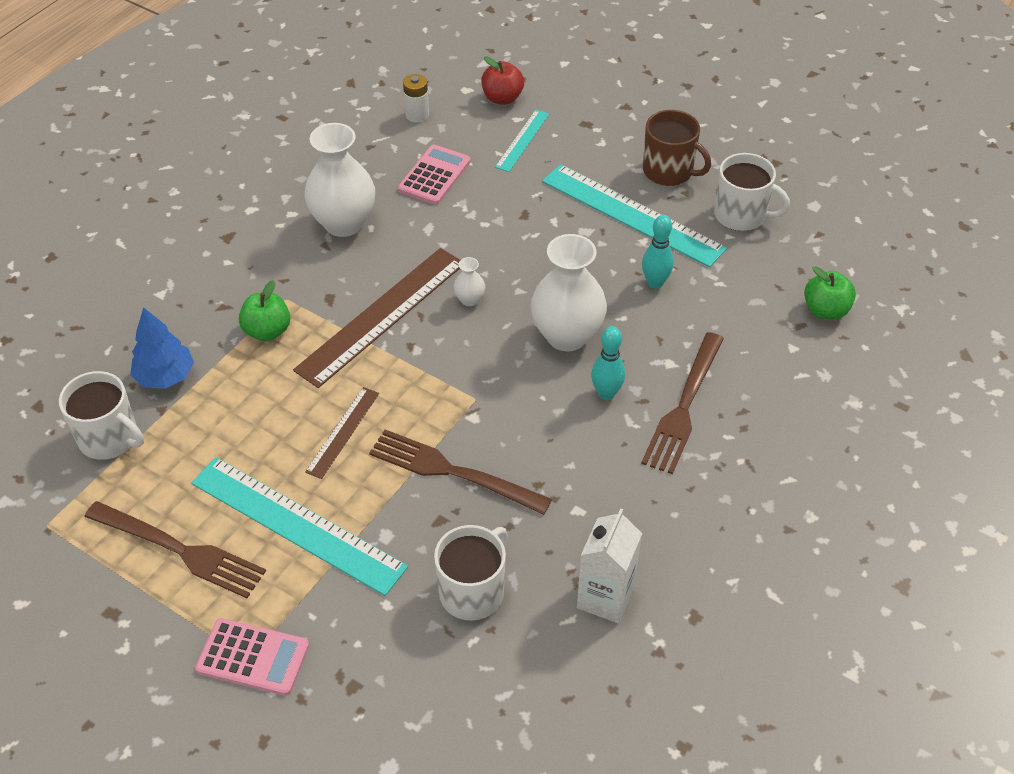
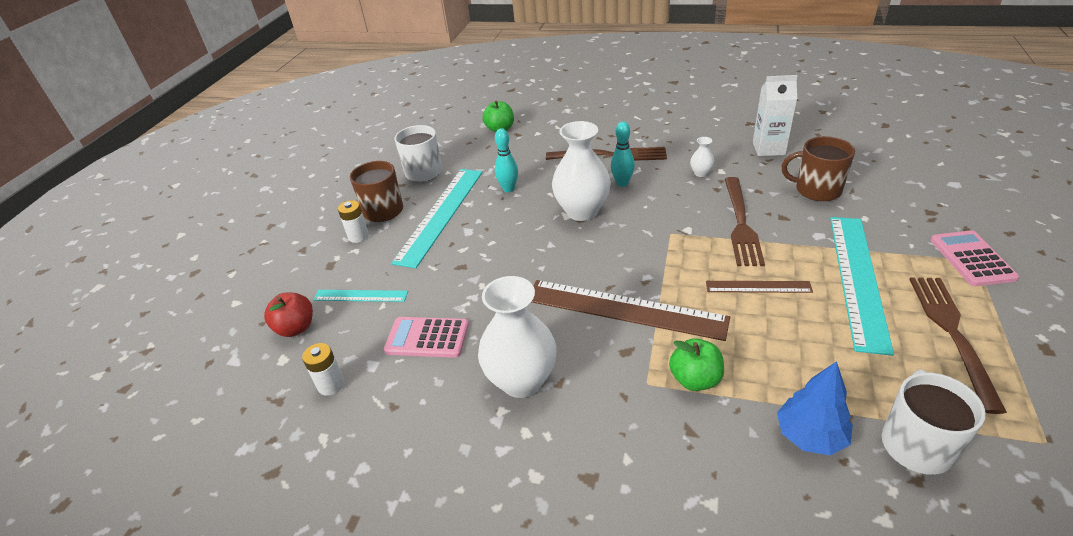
camera: 105 degrees left, 10 degrees down
white mug [434,525,508,621] -> brown mug [782,136,855,201]
white vase [453,257,485,306] -> white vase moved to [690,137,715,177]
none -> white battery [338,200,369,243]

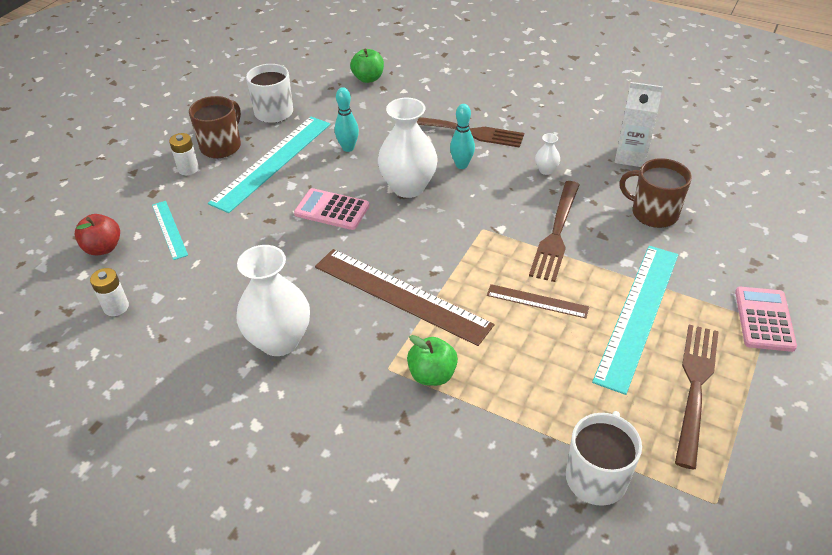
camera: 10 degrees right, 5 degrees up
turquoise ruler [313,290,408,302] -> turquoise ruler turned 45 degrees clockwise [152,201,188,260]
pink calculator [384,317,469,358] -> pink calculator moved to [294,188,370,230]
blue tree [777,361,853,456] -> none

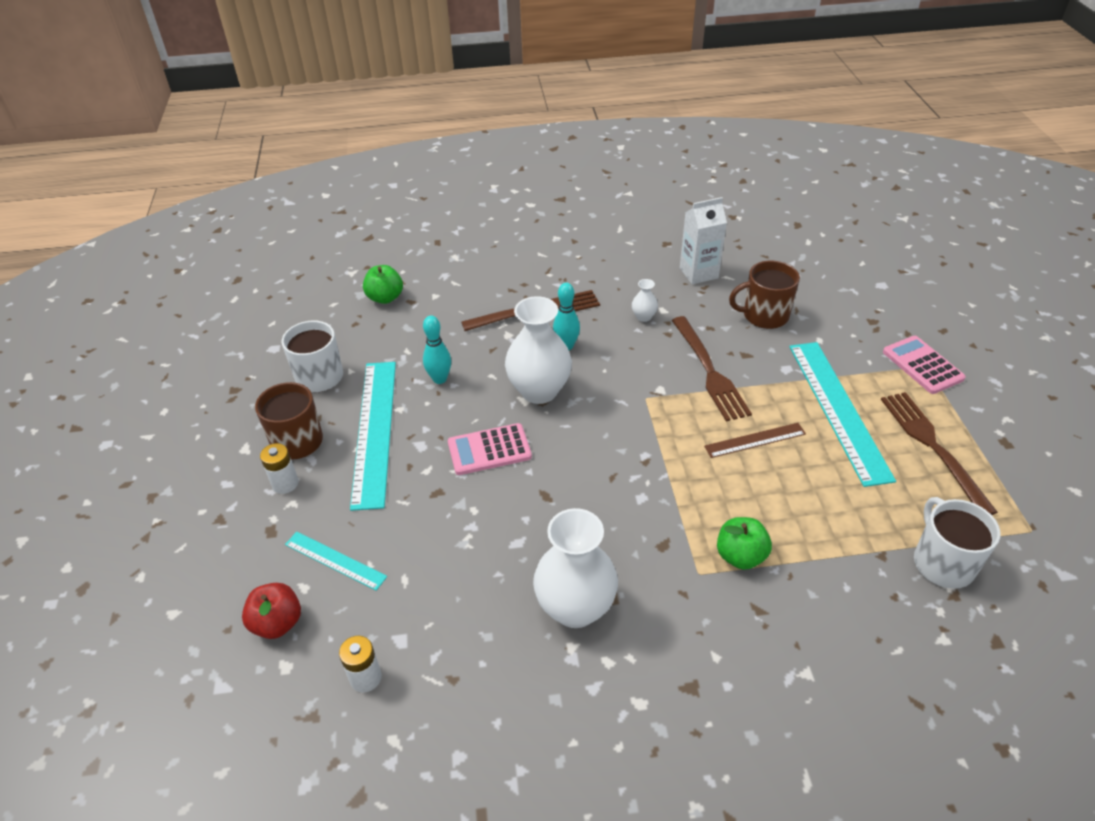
camera: 35 degrees left, 0 degrees up
brown ruler [315,249,495,346] -> none

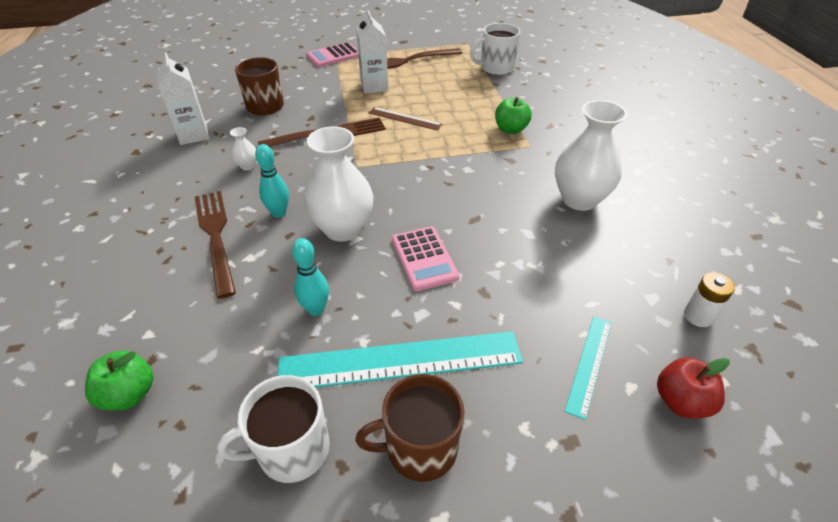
camera: 95 degrees left, 0 degrees up
white battery [260,443,299,494] -> none
brown ruler [704,423,806,458] -> brown ruler turned 45 degrees counterclockwise [369,107,442,131]
turquoise ruler [789,342,896,487] -> white carton [356,10,388,94]

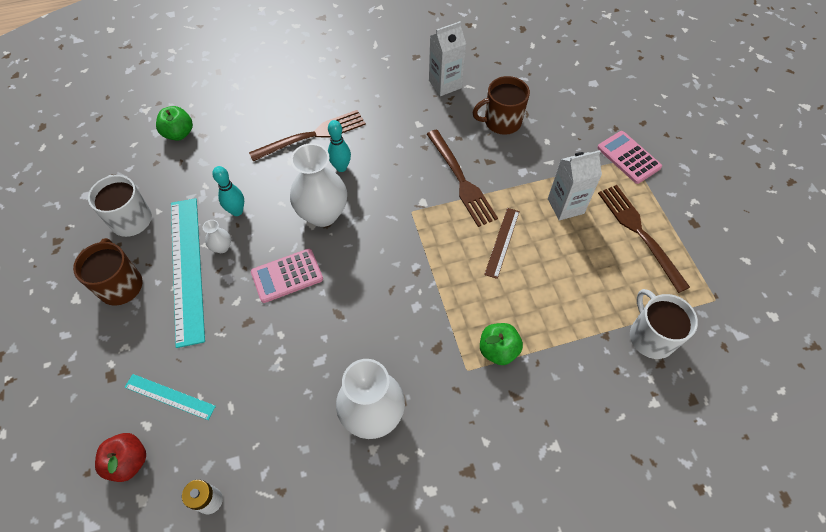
camera: 85 degrees right, 15 degrees up
white vase [230,127,257,170] -> white vase moved to [202,220,231,253]

